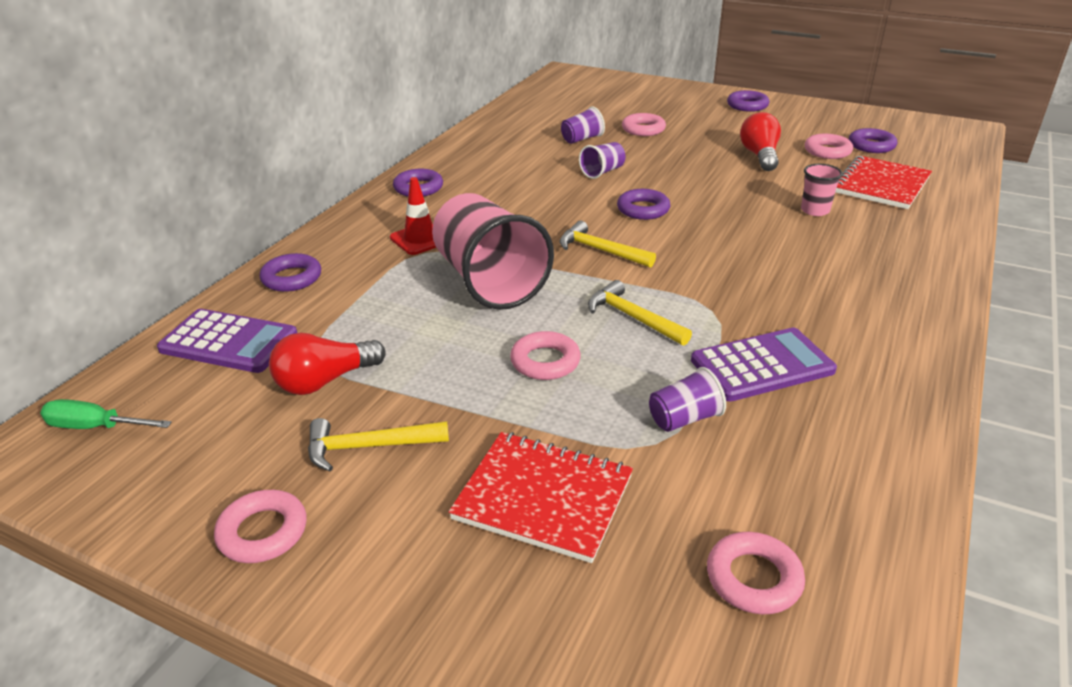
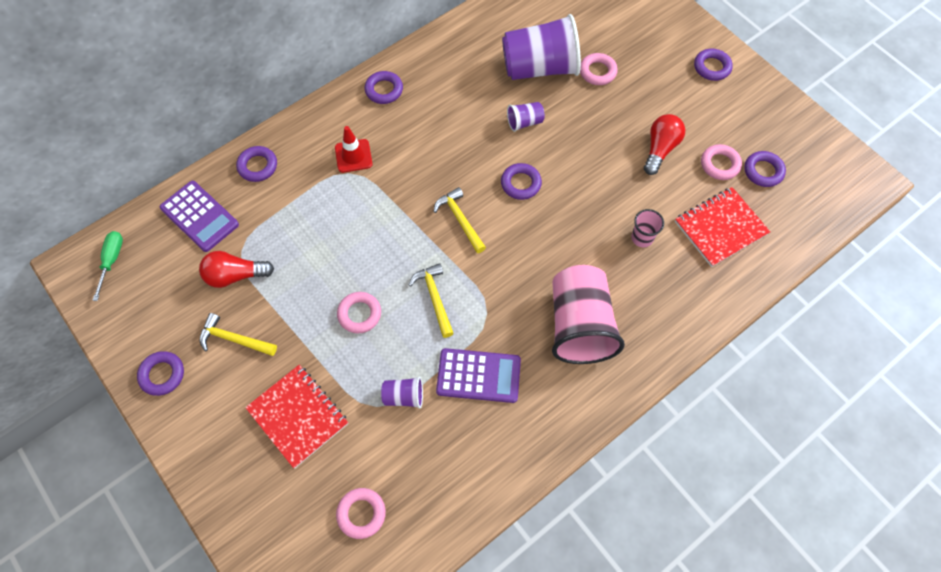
camera: 25 degrees right, 30 degrees up
green screwdriver [40,399,172,429] -> green screwdriver turned 60 degrees clockwise [92,231,123,301]
pink ring [214,490,306,563] -> purple ring [137,351,184,396]
pink cup [432,193,554,310] -> pink cup moved to [552,265,625,364]
purple cup [561,106,605,144] -> purple cup [502,14,581,80], size x2.26

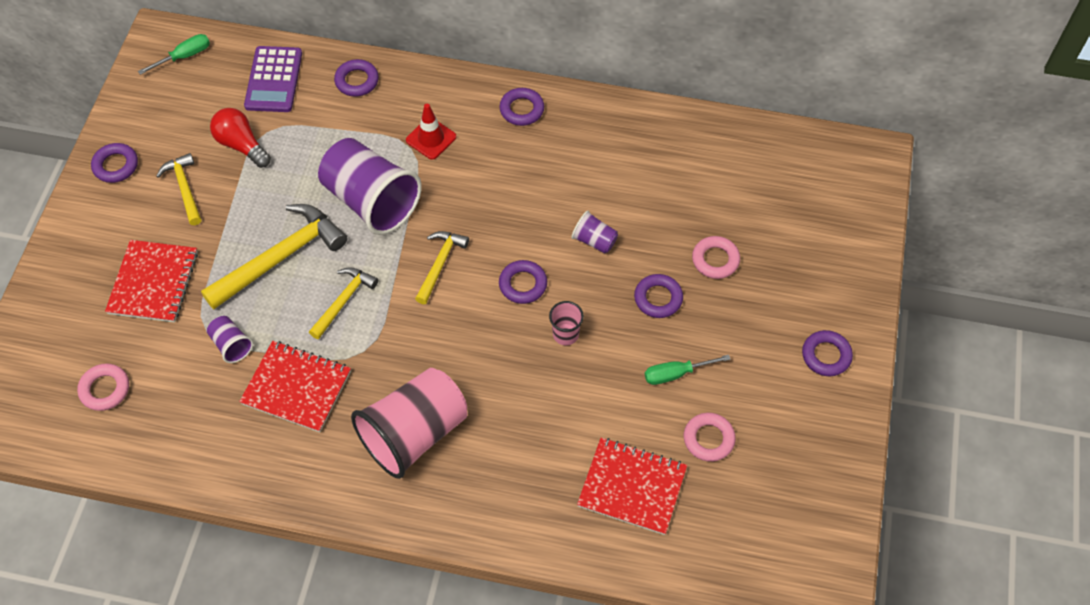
camera: 50 degrees right, 5 degrees down
pink ring [337,292,381,333] -> yellow hammer [201,204,347,309]
purple calculator [436,348,521,403] -> red notebook [239,341,351,432]
purple cup [502,14,581,80] -> purple cup moved to [318,138,422,235]
pink cup [631,209,664,247] -> pink cup moved to [549,301,584,346]
red light bulb [644,114,685,175] -> green screwdriver [645,355,731,385]
purple ring [744,151,786,187] -> purple ring moved to [634,274,683,318]

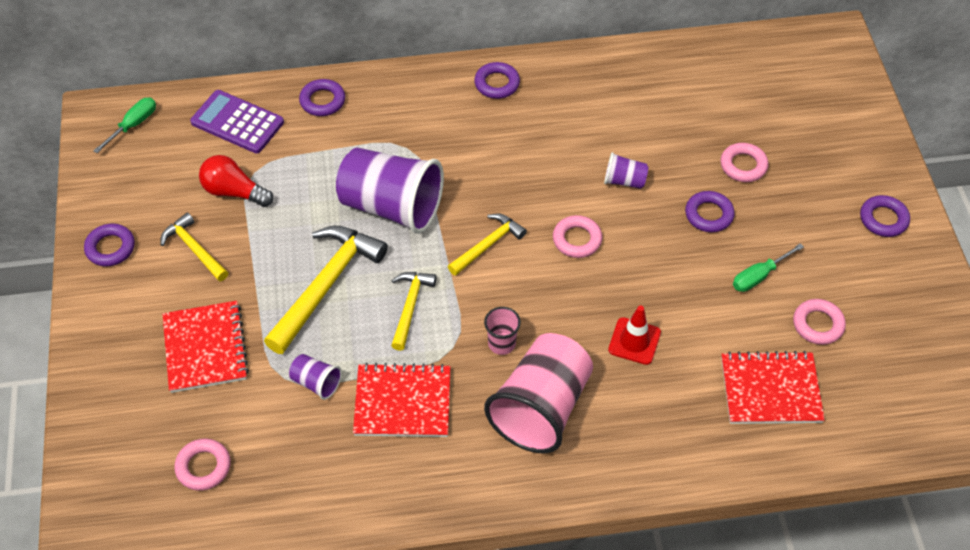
camera: 20 degrees left, 5 degrees down
purple calculator [244,46,302,112] -> purple calculator turned 135 degrees clockwise [190,90,284,153]
red traffic cone [406,104,457,160] -> red traffic cone moved to [608,306,661,365]
yellow hammer [415,231,469,304] -> yellow hammer turned 45 degrees clockwise [448,213,527,276]
purple ring [499,260,547,304] -> pink ring [553,215,602,258]
pink cup [549,301,584,346] -> pink cup moved to [484,307,521,355]

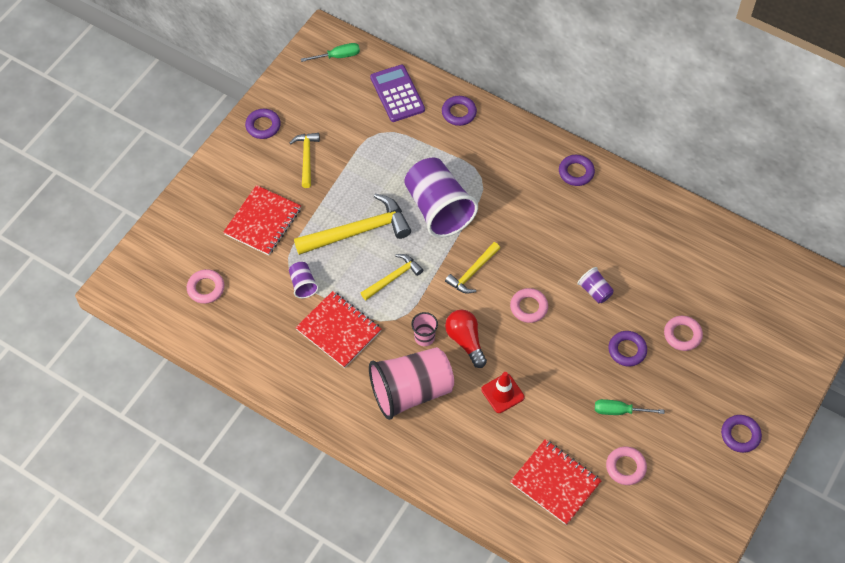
camera: 40 degrees right, 5 degrees up
red light bulb [199,155,273,207] -> red light bulb moved to [445,310,487,368]
yellow hammer [448,213,527,276] -> yellow hammer turned 135 degrees clockwise [445,242,500,294]

